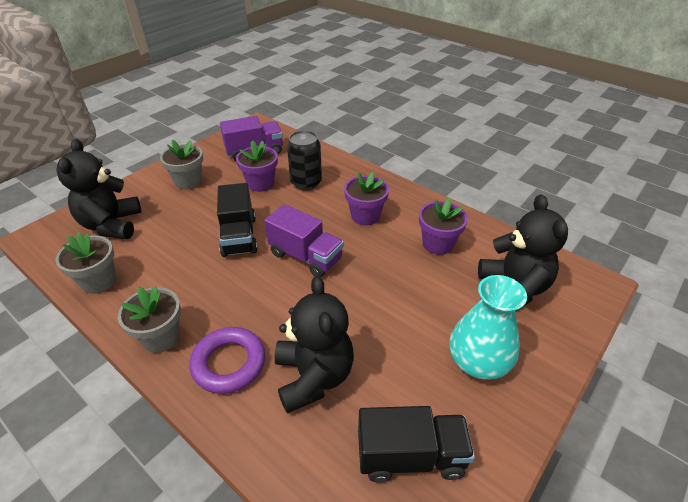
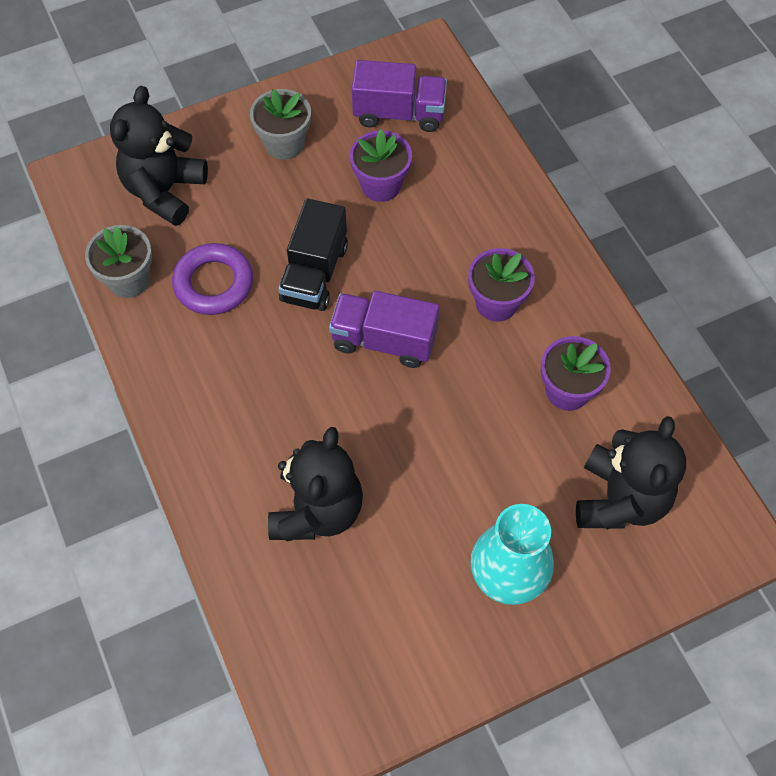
camera: 25 degrees right, 20 degrees up
grey flower pot [118,286,181,353] -> none
purple ring [189,327,265,394] -> purple ring moved to [172,243,253,315]
purple truck [264,204,344,277] -> purple truck turned 135 degrees clockwise [329,291,439,368]
black can [287,130,322,190] -> none
black truck [358,406,475,483] -> none

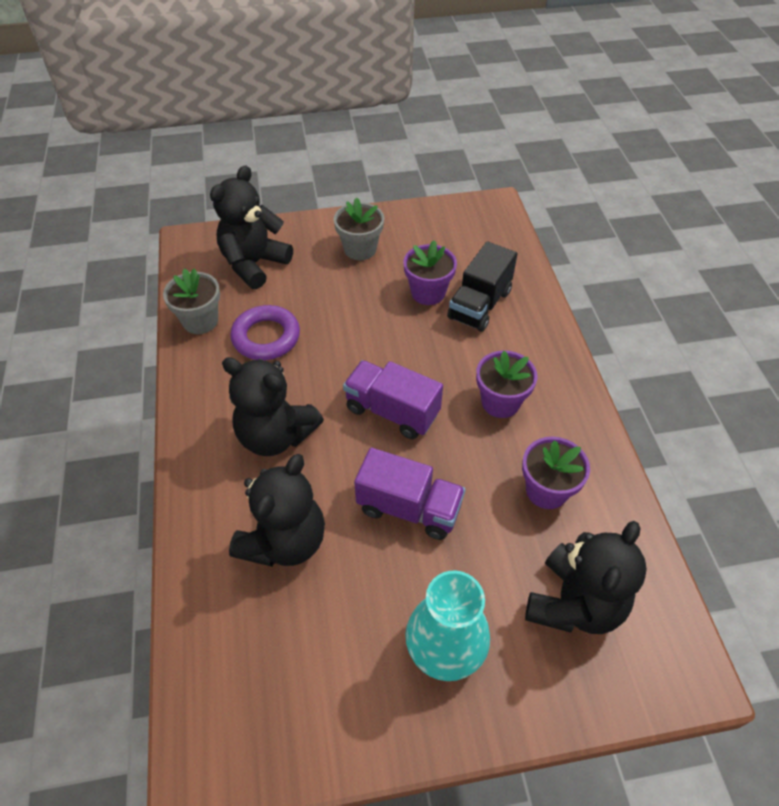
camera: 15 degrees right, 10 degrees down
black truck [278,198,348,311] -> black truck moved to [447,242,517,332]
purple truck [352,60,447,132] -> purple truck moved to [354,448,465,540]
none -> black teddy bear [222,357,324,456]

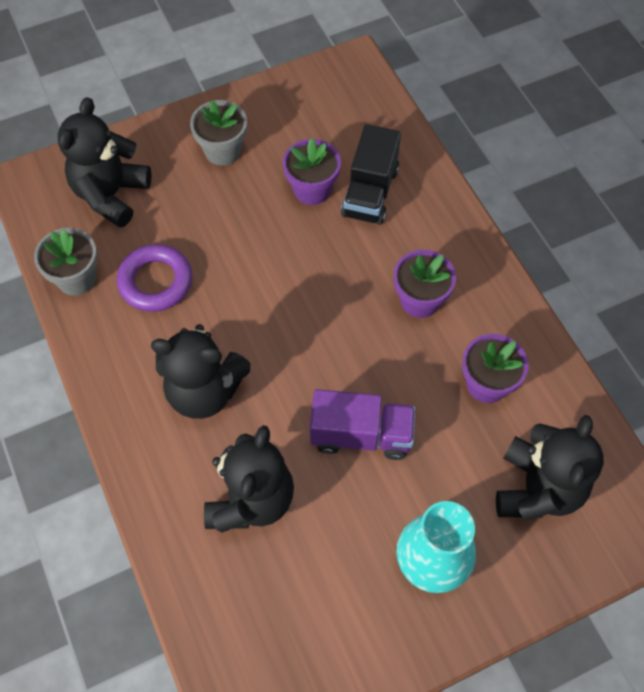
camera: 15 degrees left, 10 degrees up
purple truck [343,360,443,439] -> none

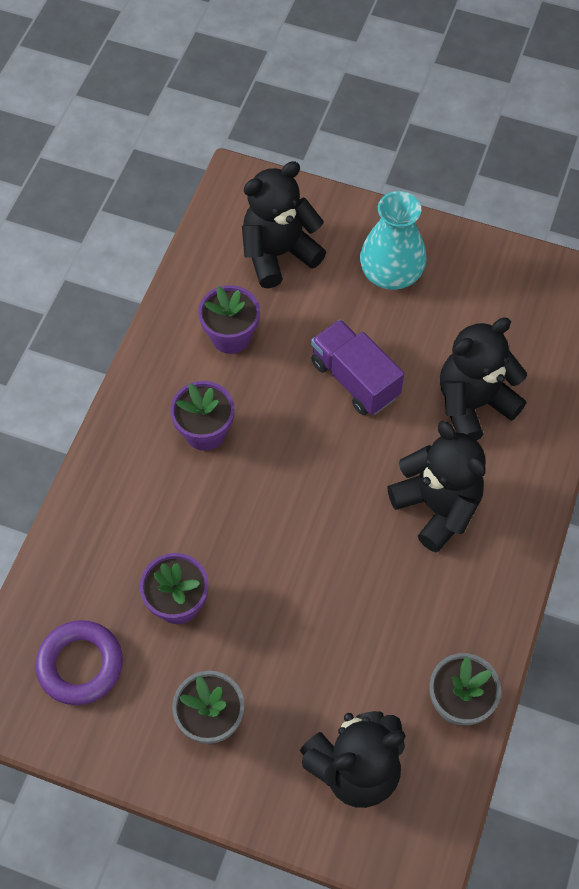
camera: 135 degrees left, 0 degrees up
purple ring [117,244,192,312] -> purple ring moved to [36,620,123,705]
black truck [341,124,401,225] -> none

